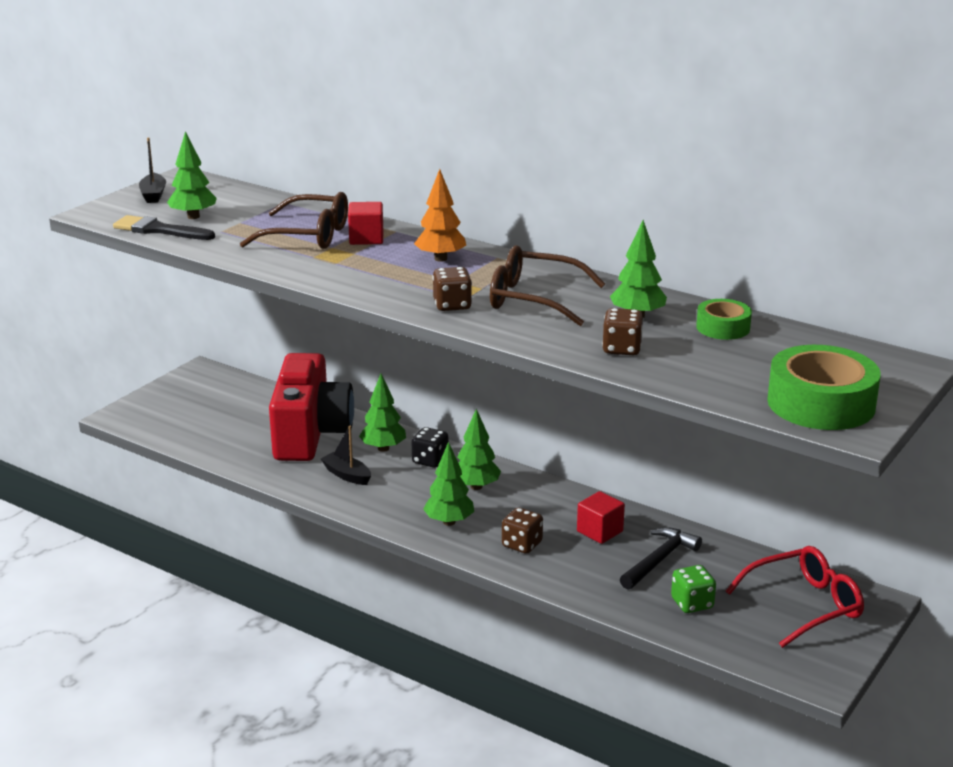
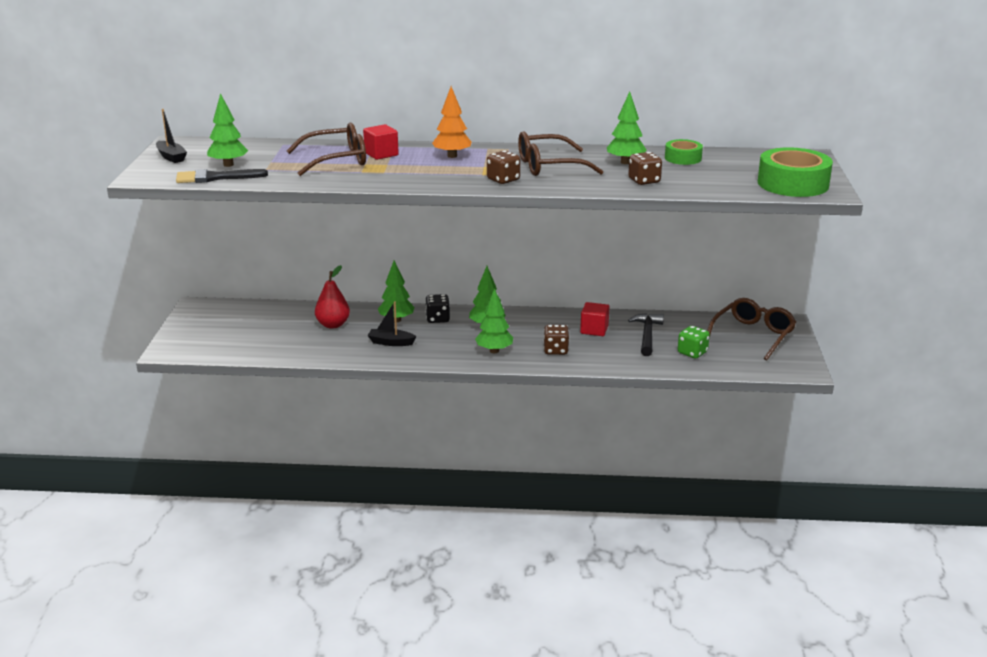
camera: 30 degrees left, 0 degrees up
red camera [269,353,354,461] -> red pear [315,265,350,329]
red glasses [726,546,864,648] -> brown glasses [707,298,796,361]

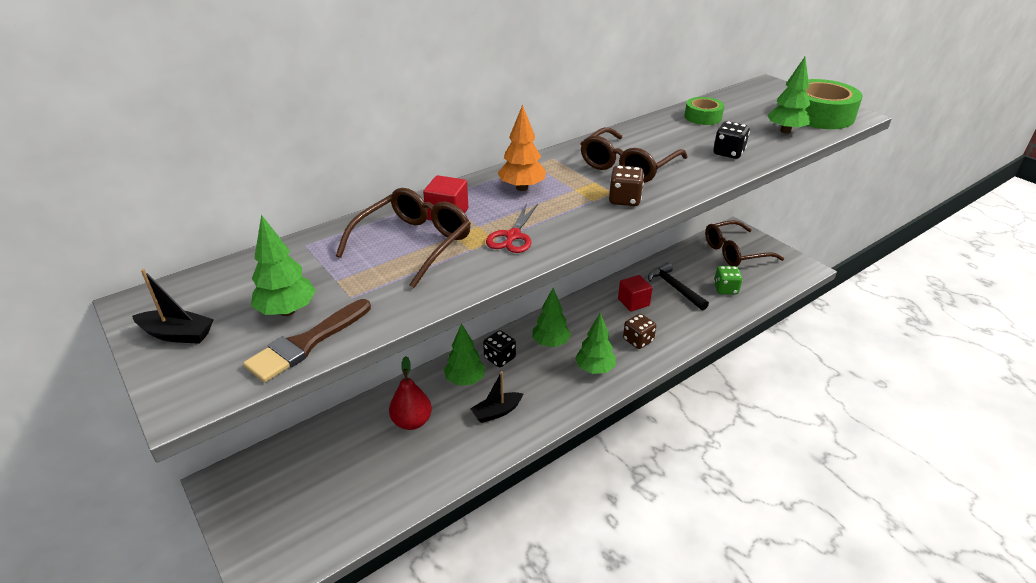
camera: 40 degrees left, 10 degrees up
black brush [176,169,268,183] -> brown brush [243,299,371,383]
green tree [607,91,647,164] -> green tree moved to [767,57,811,134]
brown dice [628,152,662,185] -> black dice [713,121,750,159]
brown glasses [707,298,796,361] -> brown glasses turned 105 degrees counterclockwise [705,220,784,266]
none -> red scissors [486,203,538,253]

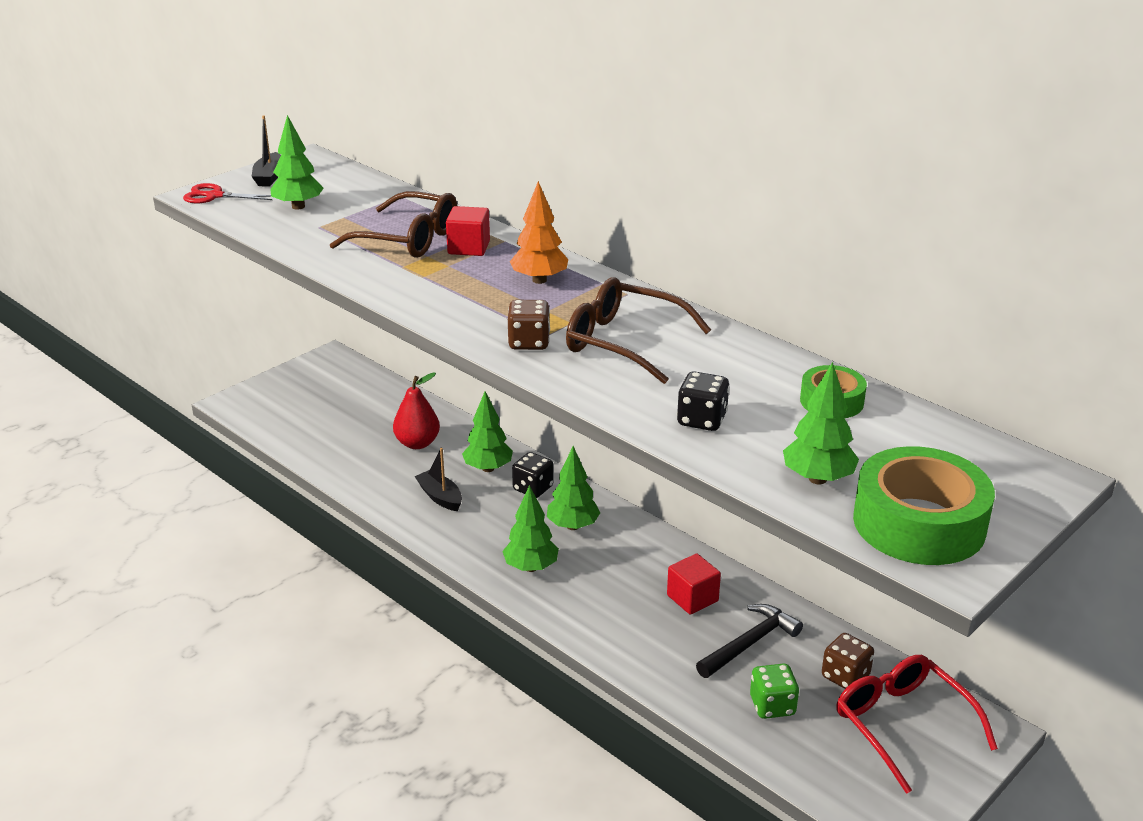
camera: 80 degrees right, 5 degrees down
brown brush [243,299,371,383] -> none
red scissors [486,203,538,253] -> red scissors moved to [183,183,273,203]
brown dice [623,314,656,349] -> brown dice moved to [822,633,874,689]
brown glasses [705,220,784,266] -> red glasses [836,655,998,794]

